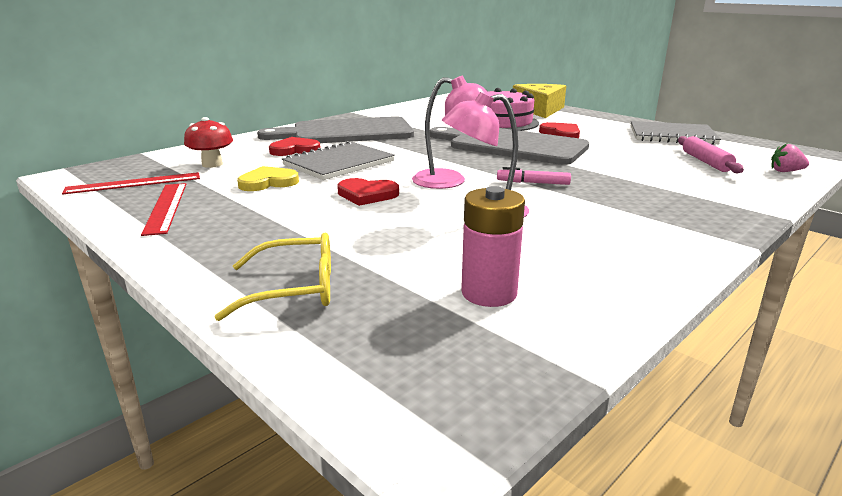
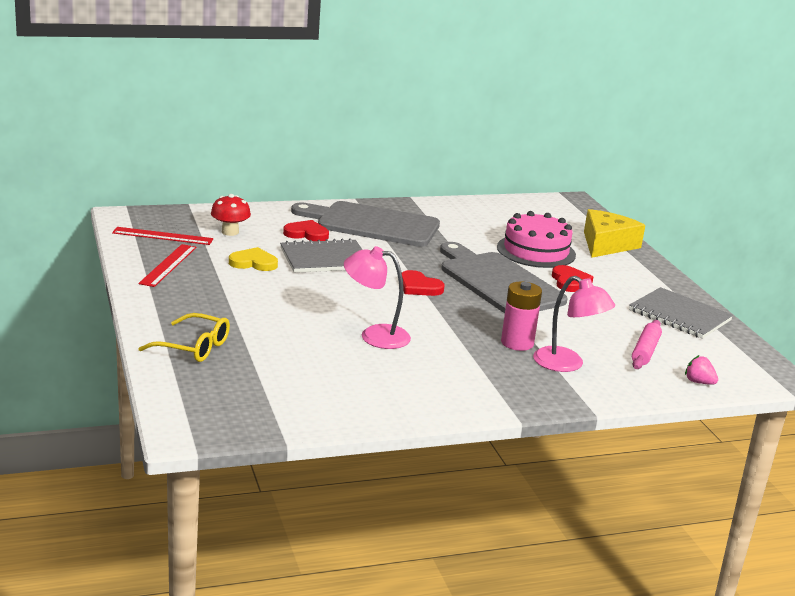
camera: 25 degrees right, 0 degrees up
red heart [337,178,399,206] -> red heart moved to [402,270,445,296]
pink lamp [412,76,494,189] -> pink lamp moved to [533,276,615,372]
pink battery [461,186,525,307] -> pink battery moved to [501,281,542,351]
pink marker [497,167,571,185] -> none

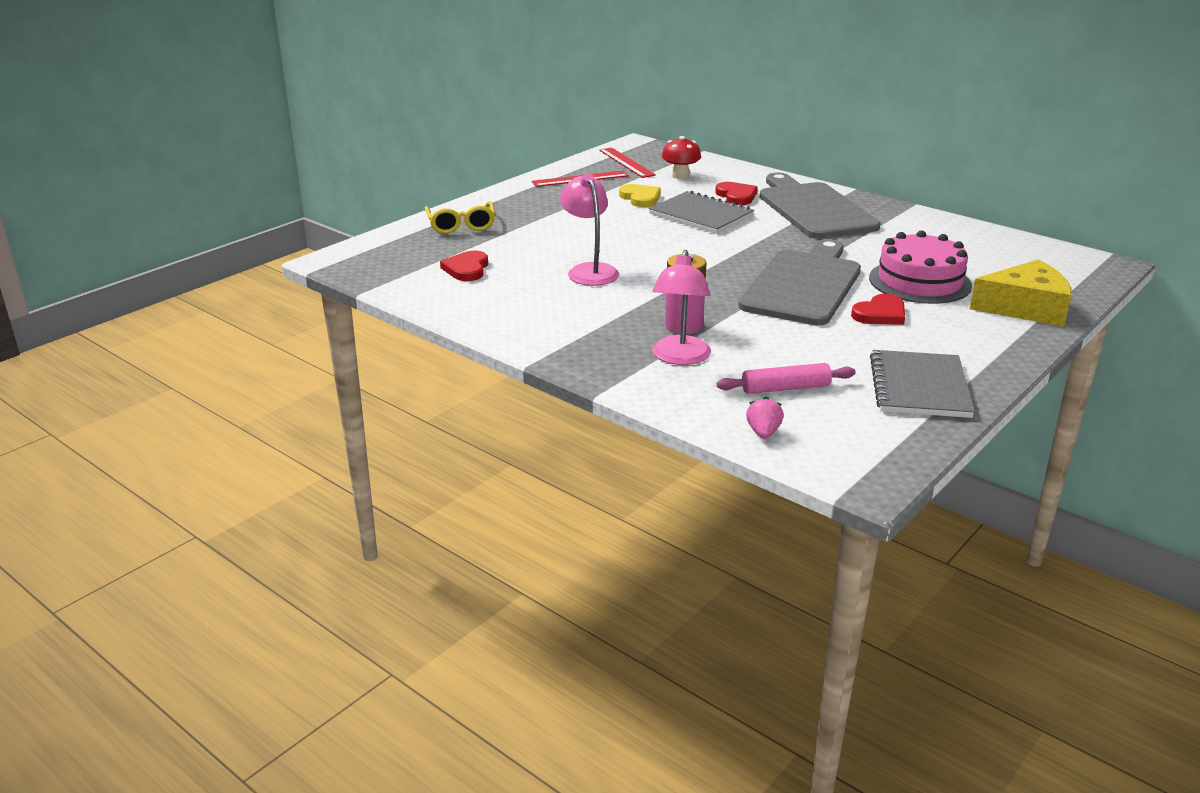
camera: 60 degrees right, 5 degrees up
red heart [402,270,445,296] -> red heart moved to [440,250,488,281]

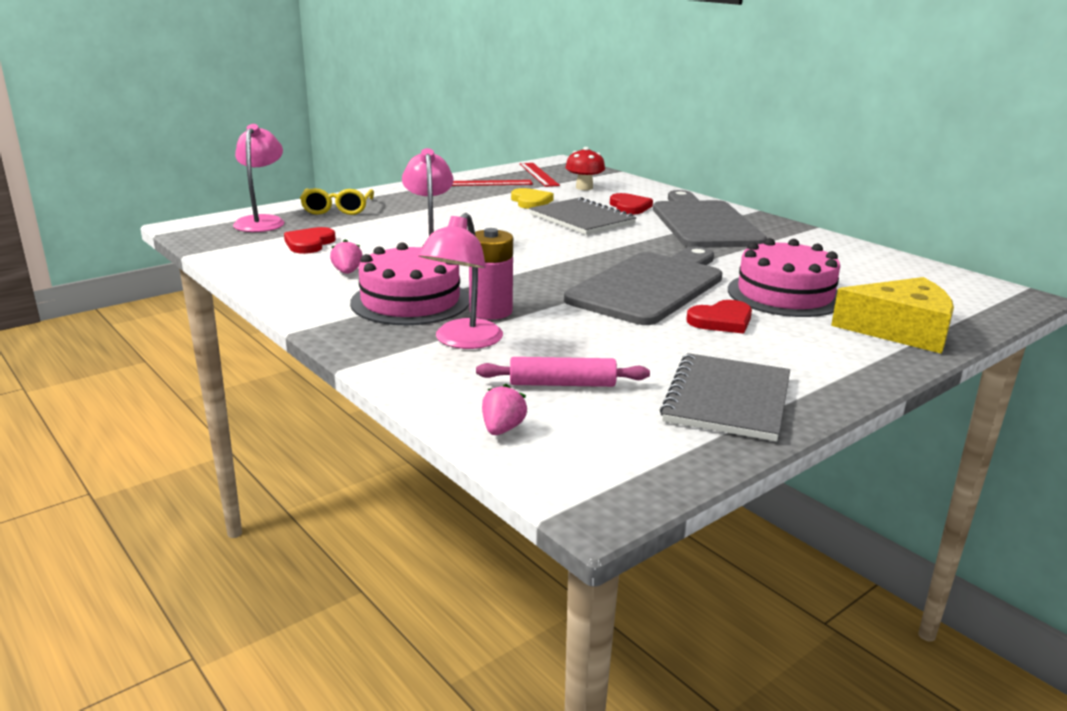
camera: 10 degrees right, 5 degrees down
none -> pink lamp [233,124,285,232]
none -> pink strawberry [330,239,363,274]
none -> pink cake [350,242,469,325]

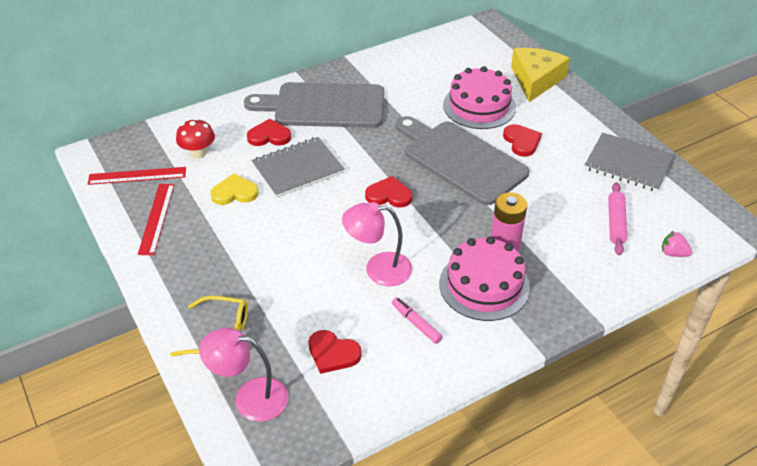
camera: 80 degrees left, 20 degrees up
pink strawberry [330,239,363,274] -> pink marker [392,297,442,344]
pink lamp [418,213,503,349] -> none
none -> red heart [365,176,412,208]

